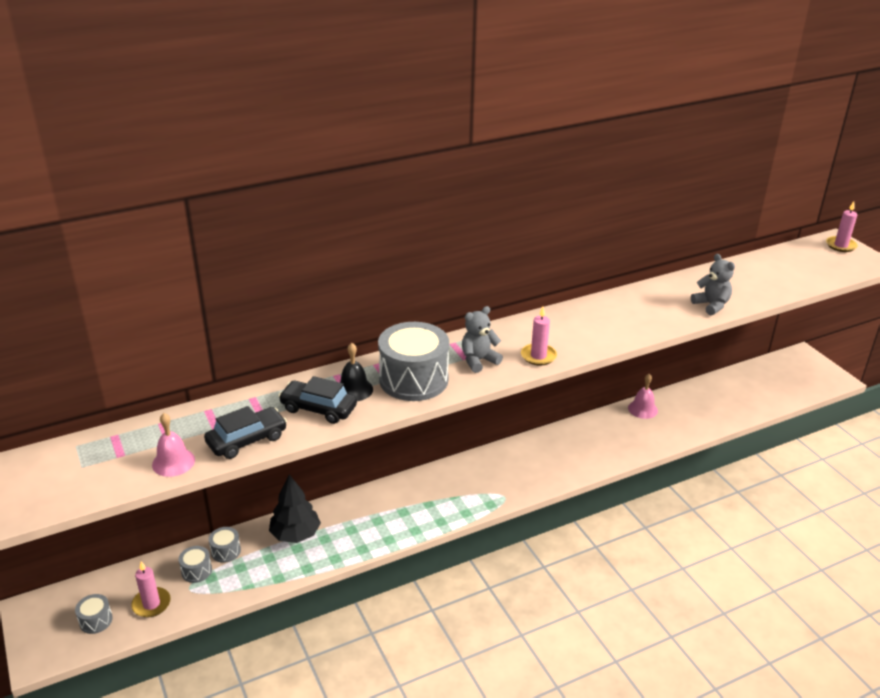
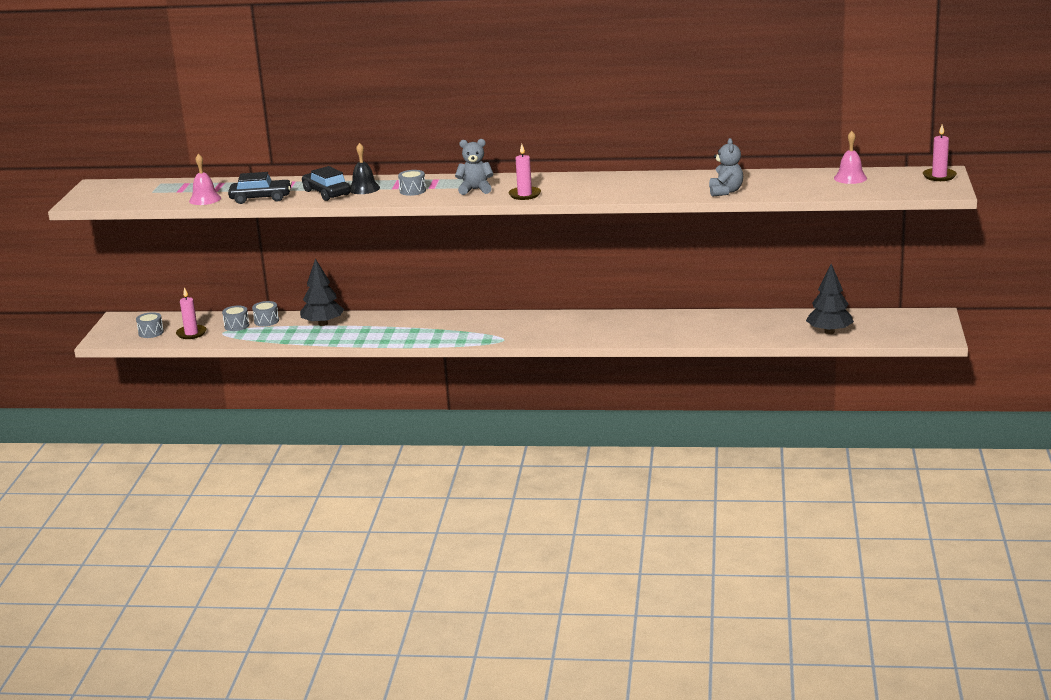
camera: 35 degrees right, 10 degrees down
grey drum [378,322,449,401] -> grey drum [398,170,426,196], size x0.44
pink bell [628,374,658,419] -> pink bell moved to [834,131,867,184]
none -> black tree [806,264,854,334]

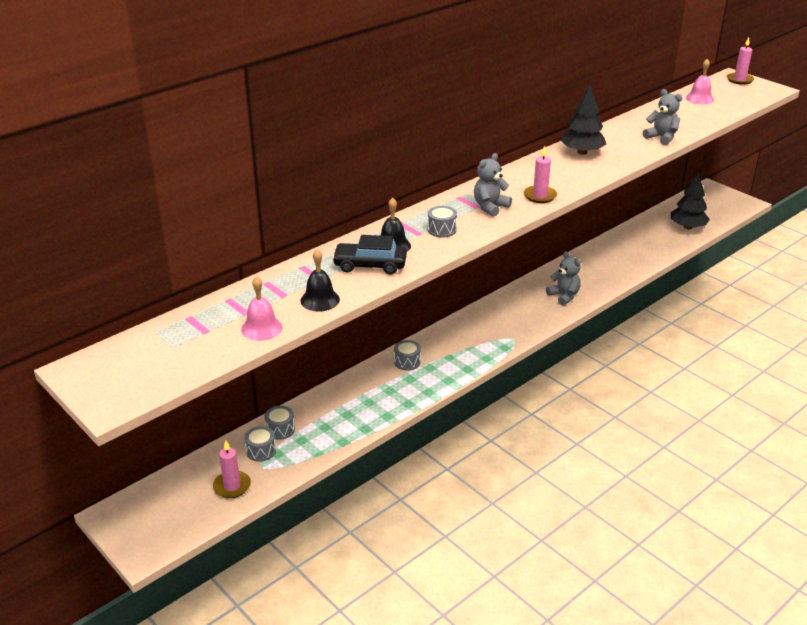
camera: 50 degrees left, 10 degrees up
grey drum [136,312,164,338] -> grey drum moved to [394,340,421,371]
black car [228,172,292,204] -> black bell [300,249,340,312]
black tree [300,259,344,326] -> black tree moved to [561,85,606,155]
none -> grey teddy bear [546,251,580,306]

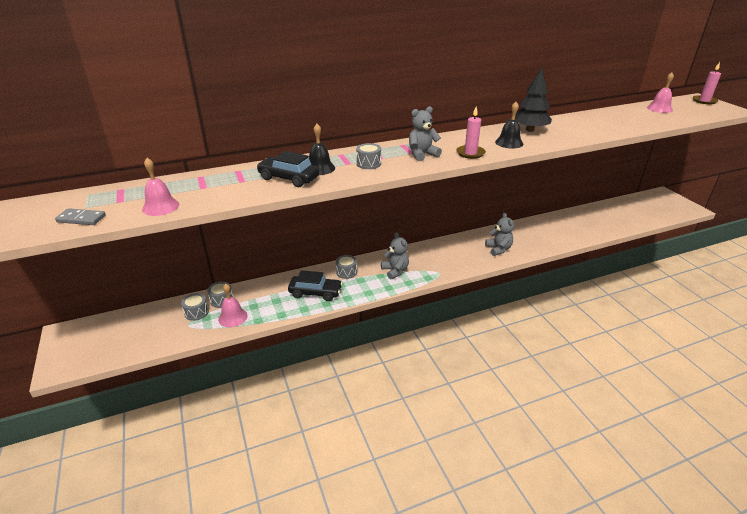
camera: 20 degrees right, 0 degrees up
pink candle [213,441,251,498] -> none
black bell [300,249,340,312] -> black bell moved to [495,102,523,149]
grey teddy bear [643,89,682,145] -> grey teddy bear moved to [381,232,409,280]
black tree [671,172,710,229] -> none
none -> grey domino [55,208,106,225]
none -> pink bell [218,284,248,327]
none -> black car [288,270,342,301]

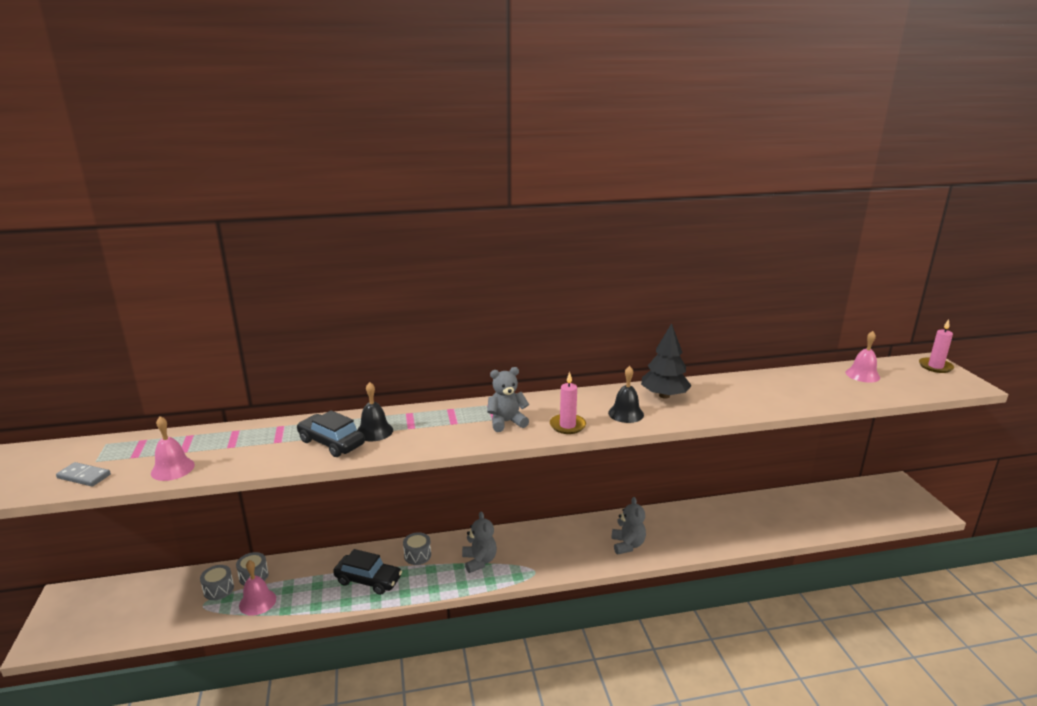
camera: 10 degrees right, 10 degrees down
grey drum [356,143,381,169] -> none

